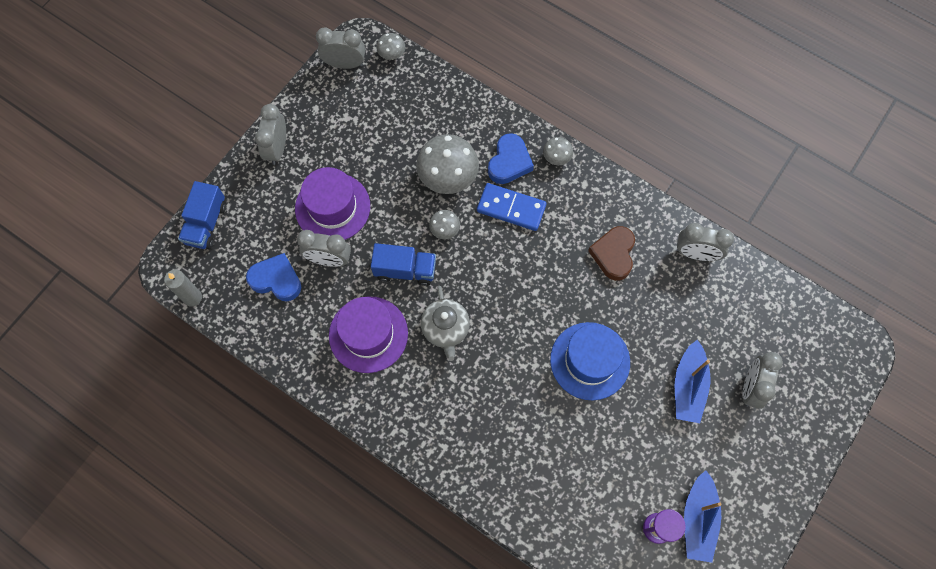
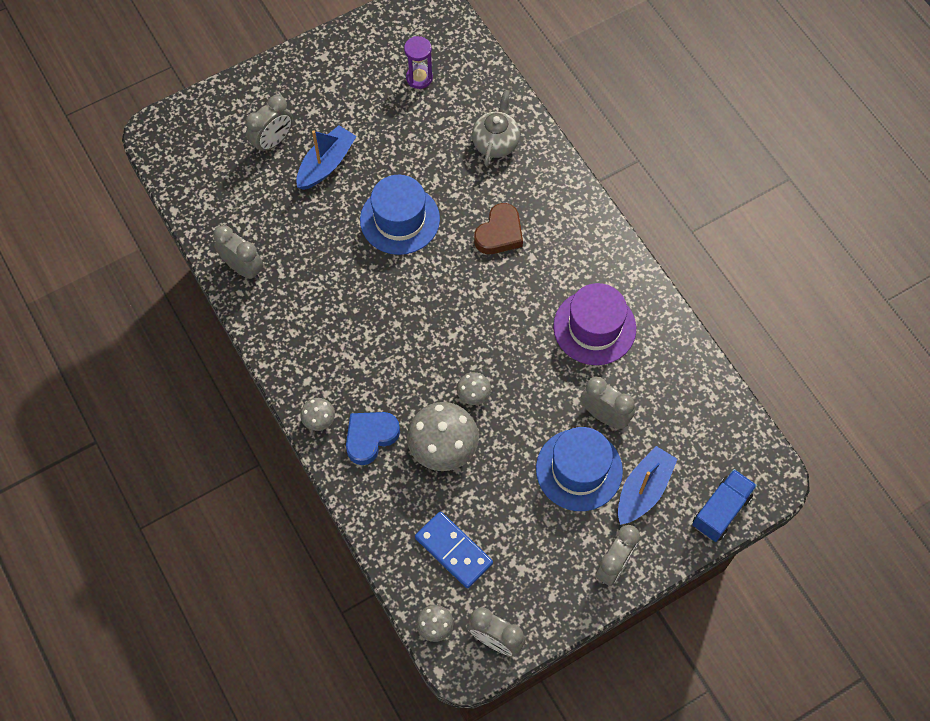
camera: 155 degrees left, 5 degrees down
grey candle [164,270,202,307] -> none
blue heart [246,253,301,301] -> none
purple hat [295,167,370,240] -> blue hat [536,427,623,511]
blue truck [371,243,436,286] -> none
grey teapot [421,286,470,361] -> grey teapot moved to [472,90,520,166]
blue domino [477,183,547,231] -> blue domino moved to [415,511,493,588]
brown heart [588,226,635,281] -> brown heart moved to [474,203,523,254]
blue boat [684,470,721,563] -> blue boat moved to [618,446,678,525]

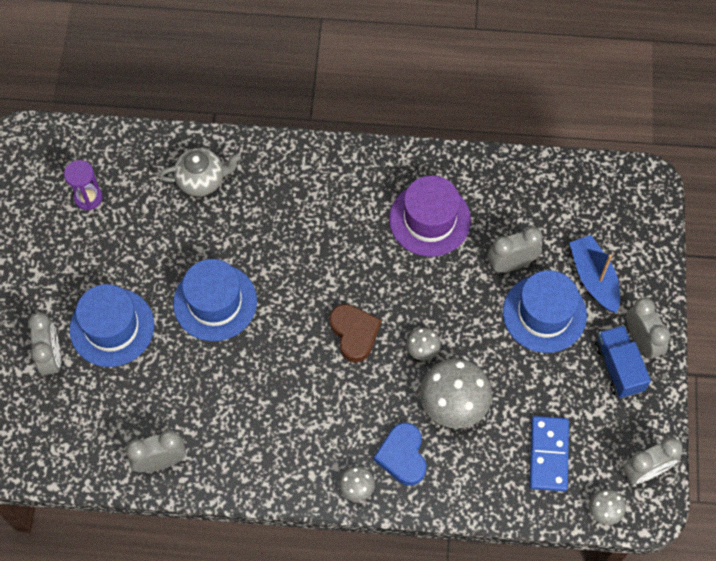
camera: 55 degrees left, 0 degrees up
blue boat [296,125,357,190] -> blue hat [70,284,154,367]
blue domino [415,511,493,588] -> blue domino turned 75 degrees counterclockwise [530,416,569,492]
grey teapot [472,90,520,166] -> grey teapot turned 120 degrees clockwise [159,148,241,196]
brown heart [474,203,523,254] -> brown heart moved to [330,304,381,363]
blue truck [692,469,757,542] -> blue truck moved to [595,325,651,398]

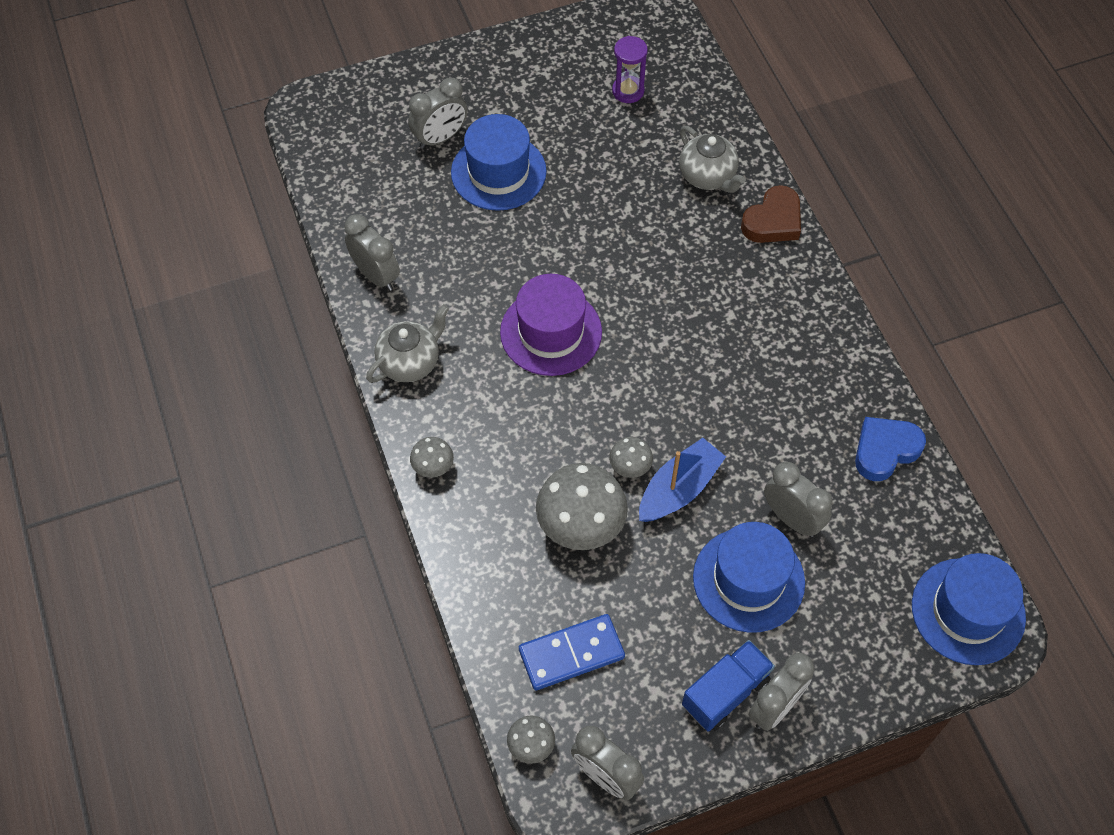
camera: 65 degrees right, 5 degrees down
blue hat [173,259,257,341] -> blue hat moved to [912,553,1026,665]
brown heart [330,304,381,363] -> brown heart moved to [741,185,801,243]
blue heart [374,423,426,486] -> blue heart moved to [855,417,926,481]
purple hat [389,176,471,257] -> purple hat moved to [500,274,602,376]
blue boat [569,235,620,313] -> blue boat moved to [639,438,726,522]
none -> grey teapot [366,304,449,383]

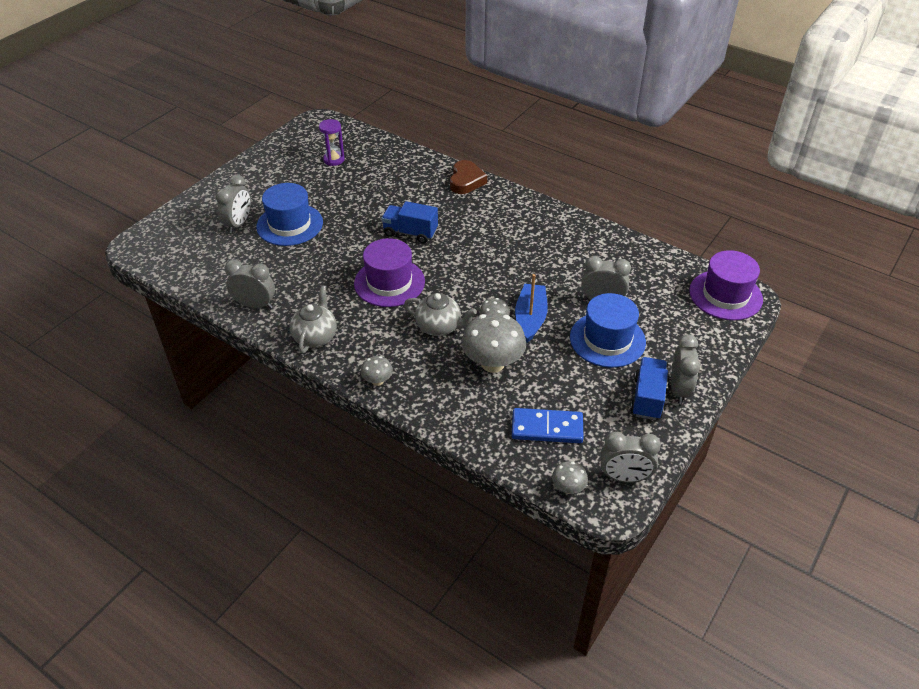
camera: 35 degrees left, 15 degrees down
blue domino [519,614,625,690] -> blue domino turned 60 degrees clockwise [512,408,583,443]
grey teapot [679,126,745,193] -> grey teapot moved to [404,293,477,336]
blue heart [855,417,926,481] -> none
blue hat [912,553,1026,665] -> purple hat [689,250,763,320]
none -> blue truck [381,201,438,243]

